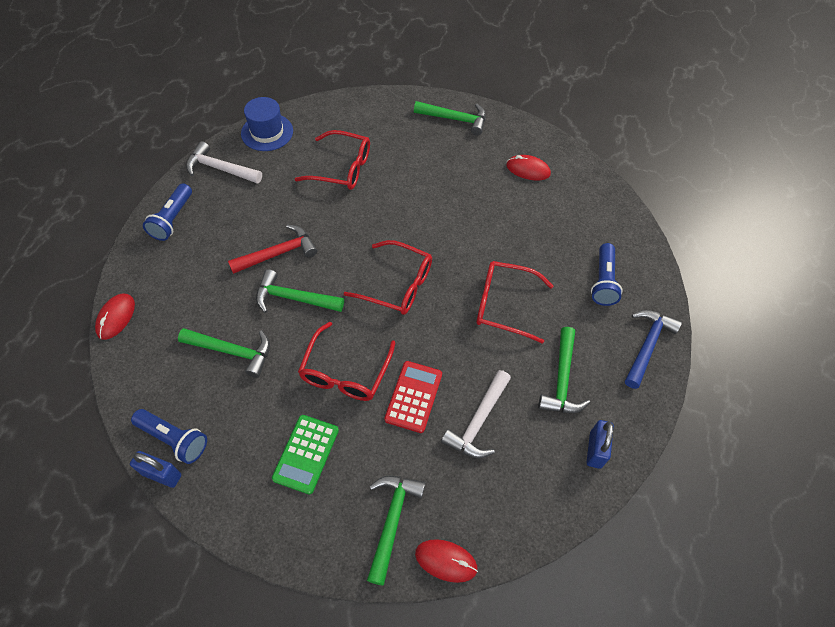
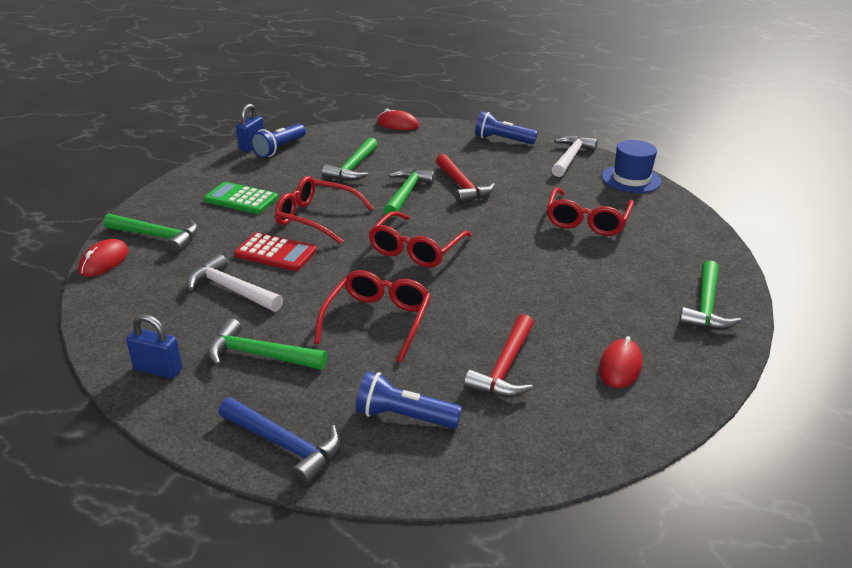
camera: 95 degrees right, 25 degrees down
none -> red hammer [464,314,534,397]

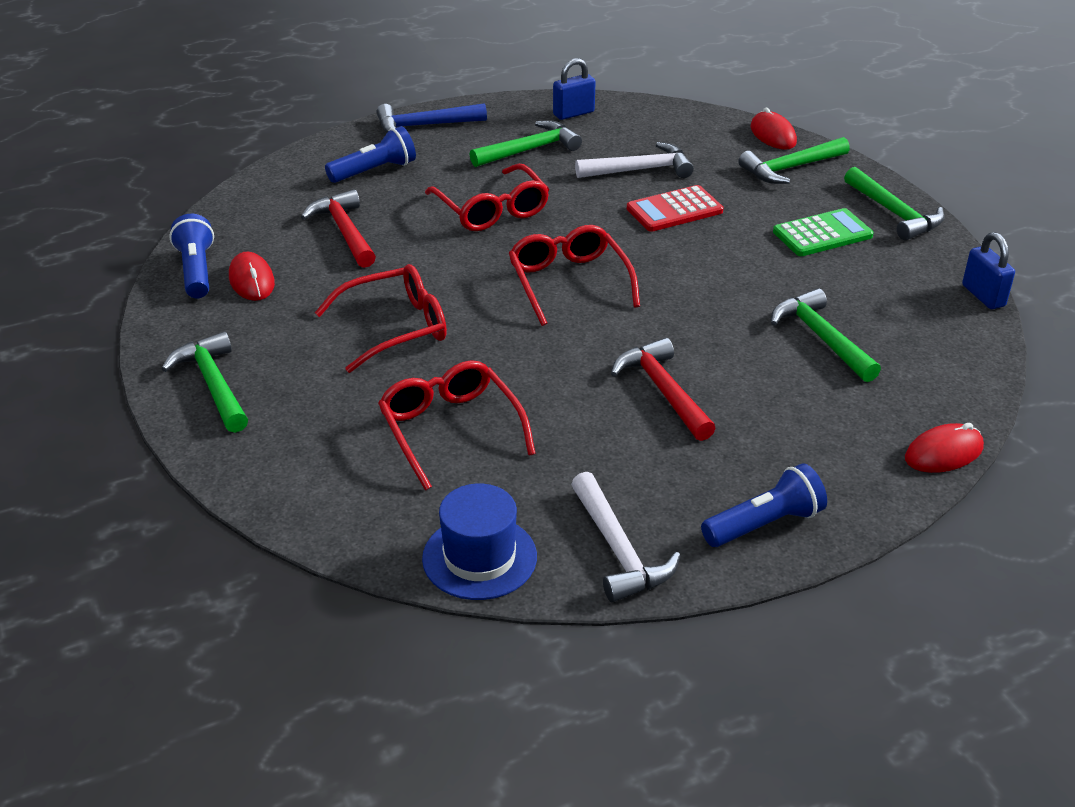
camera: 135 degrees right, 5 degrees up
blue flashlight [251,124,306,158] -> blue flashlight moved to [169,214,214,299]
red glasses [275,176,374,244] -> red glasses moved to [315,264,447,373]
green hammer [383,168,435,218] -> green hammer moved to [844,167,945,240]
red hammer [436,154,495,204] -> red hammer turned 45 degrees clockwise [611,338,716,441]

